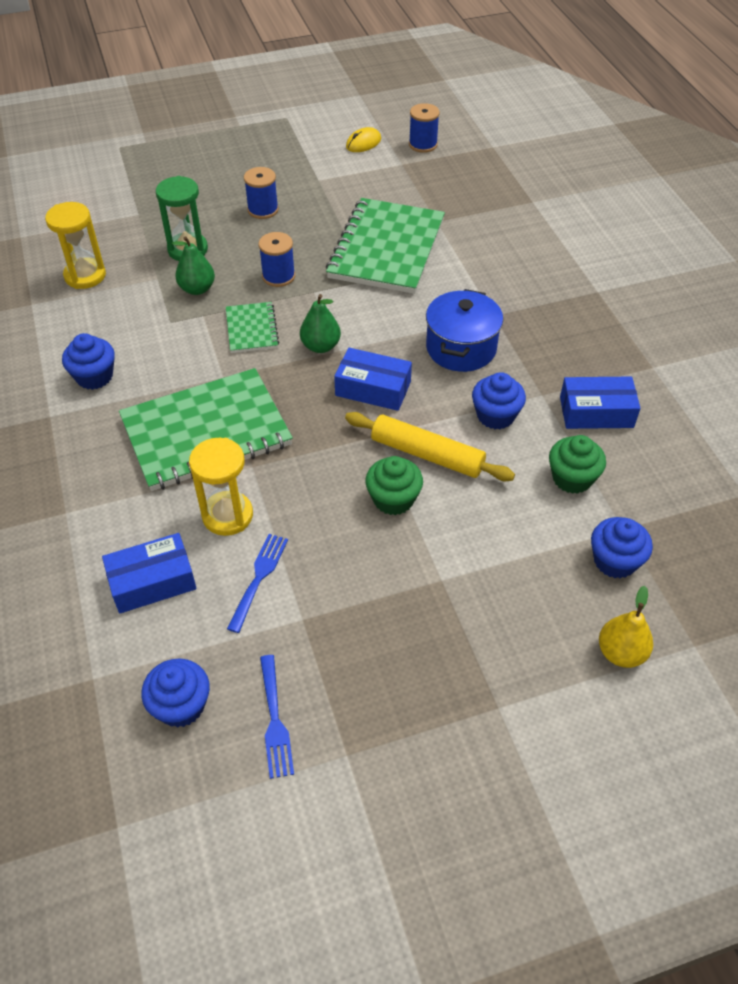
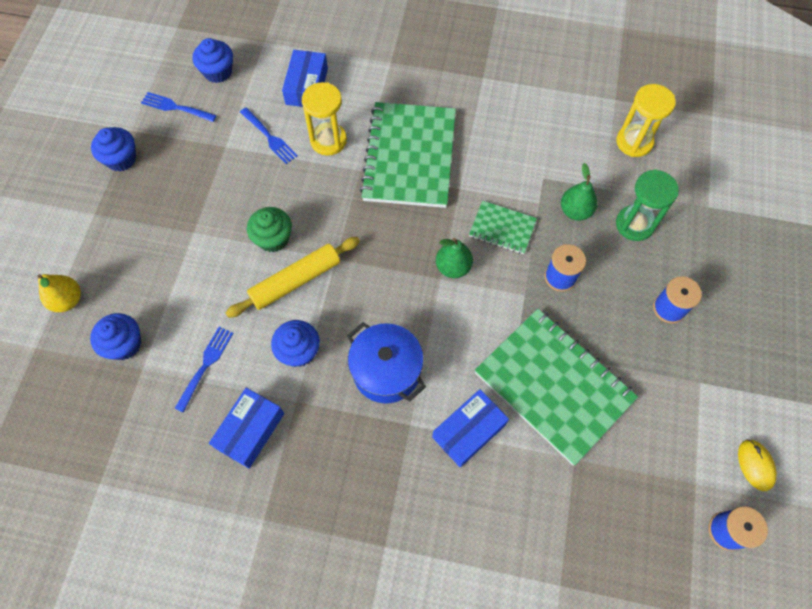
camera: 120 degrees right, 15 degrees up
blue cupcake [62,333,115,390] -> blue cupcake moved to [91,127,136,171]
blue box [334,348,412,411] -> blue box moved to [432,389,509,468]
green cupcake [549,435,606,494] -> blue fork [174,327,234,413]

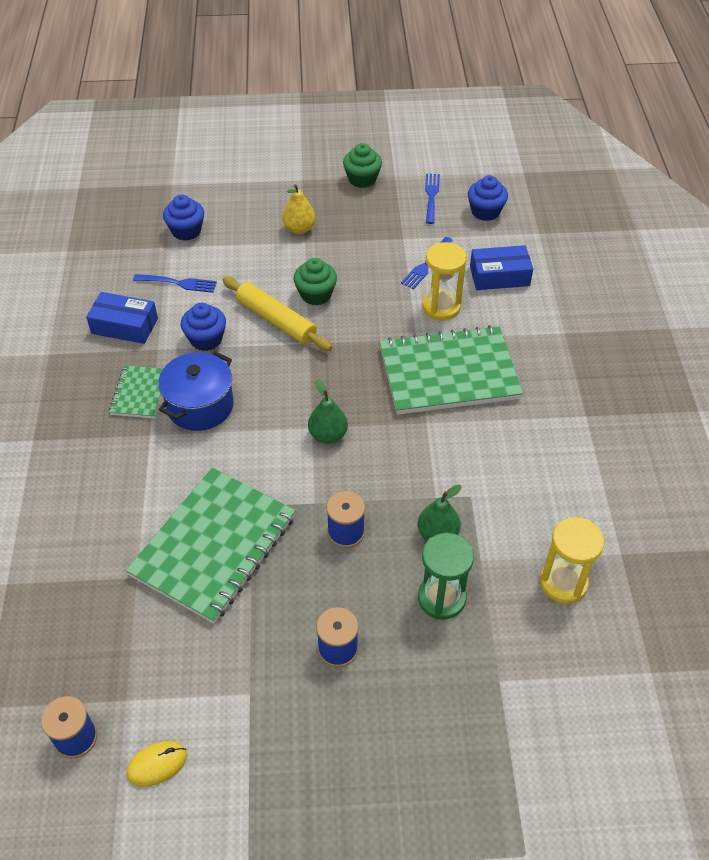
camera: 75 degrees right, 15 degrees down
yellow pear [37,274,81,312] -> yellow pear moved to [282,184,316,234]
blue cupcake [91,127,136,171] -> green cupcake [343,143,382,188]
blue box [432,389,509,468] -> none
green notebook [469,201,537,254] -> green notebook moved to [109,365,163,418]

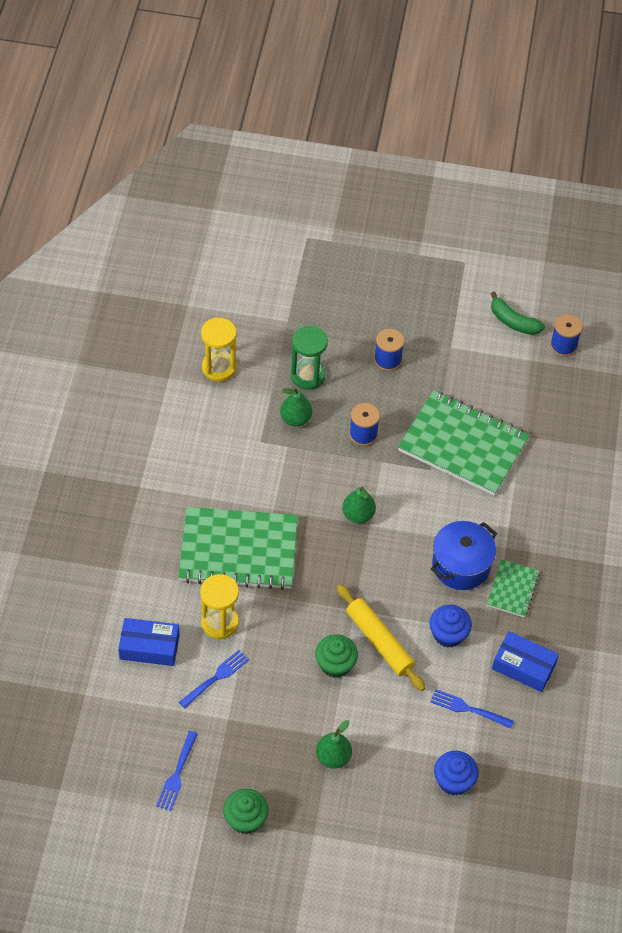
camera: 170 degrees left, 5 degrees up
green notebook [126,468,296,624] -> green notebook turned 75 degrees clockwise [398,391,530,496]
yellow mouse [126,741,187,787] -> green banana [491,292,545,335]
yellow pear [282,184,316,234] -> green pear [316,720,352,769]
blue cupcake [468,175,508,221] -> none

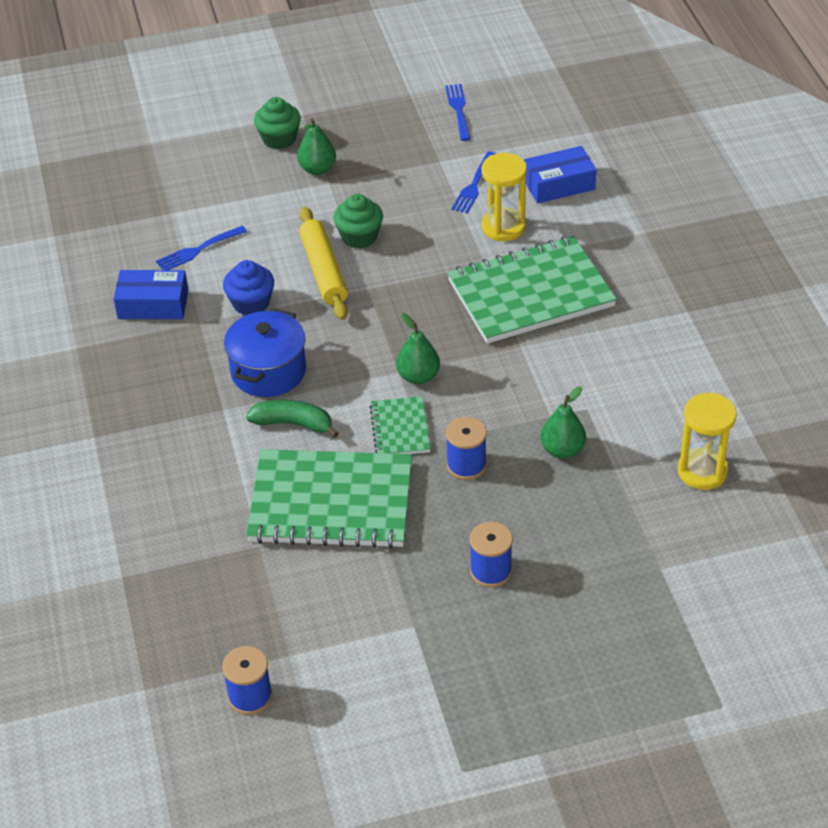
camera: 160 degrees right, 10 degrees down
green cupcake [223,789,269,834] -> green cupcake moved to [254,97,301,149]
green hourglass [291,326,328,390] -> none
yellow rolling pin [337,584,425,691] -> yellow rolling pin turned 45 degrees clockwise [299,207,348,320]
blue fork [430,689,514,729] -> blue fork turned 150 degrees clockwise [156,225,247,270]
blue cupcake [434,751,479,796] -> none
green notebook [487,559,540,617] -> green notebook moved to [370,396,431,454]
green banana [491,292,545,335] -> green banana moved to [246,400,339,438]

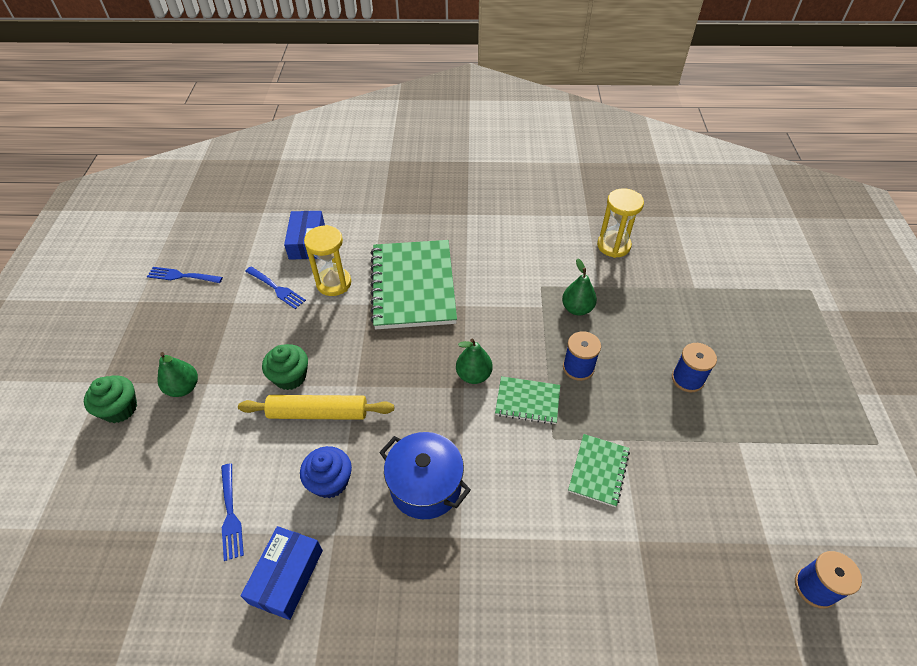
camera: 75 degrees left, 5 degrees up
green banana [246,400,339,438] -> none
green notebook [246,449,412,549] -> green notebook [568,434,630,507], size x0.48

